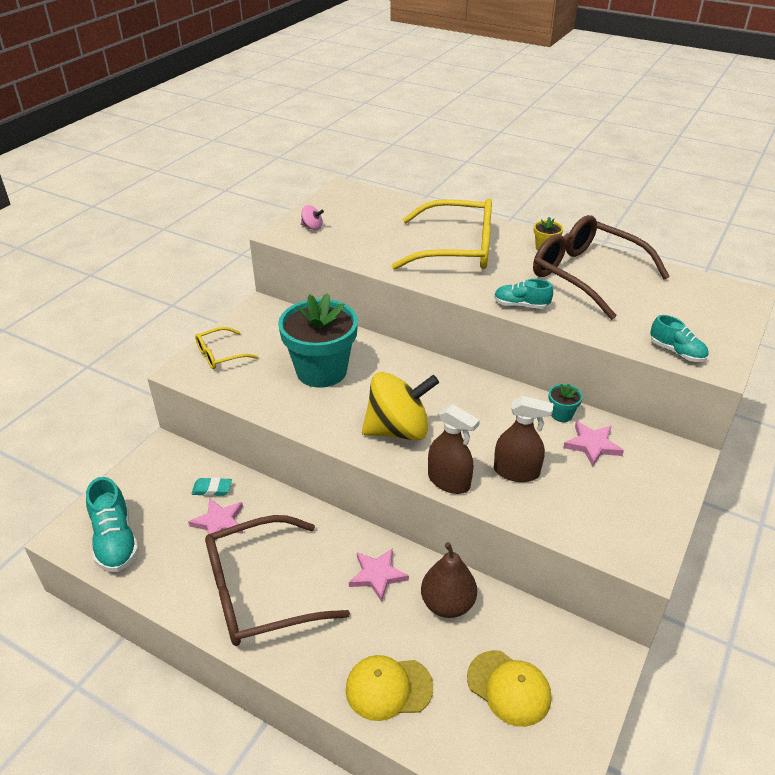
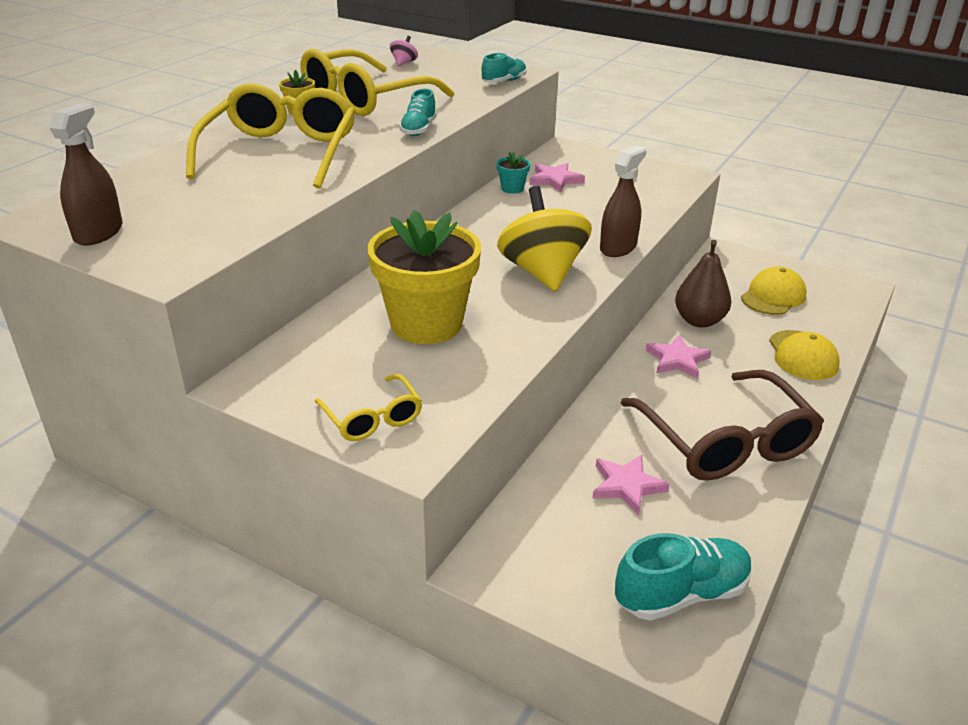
camera: 90 degrees left, 5 degrees down
turquoise eraser [191,477,232,496] -> none
turquoise flower pot [278,293,358,388] -> yellow flower pot [367,210,481,344]
pink spinning top [301,205,324,230] -> pink spinning top moved to [390,36,418,66]
brown spray bottle [494,396,554,482] -> brown spray bottle moved to [49,103,123,246]
brown glasses [533,215,670,320] -> yellow glasses [301,49,454,116]

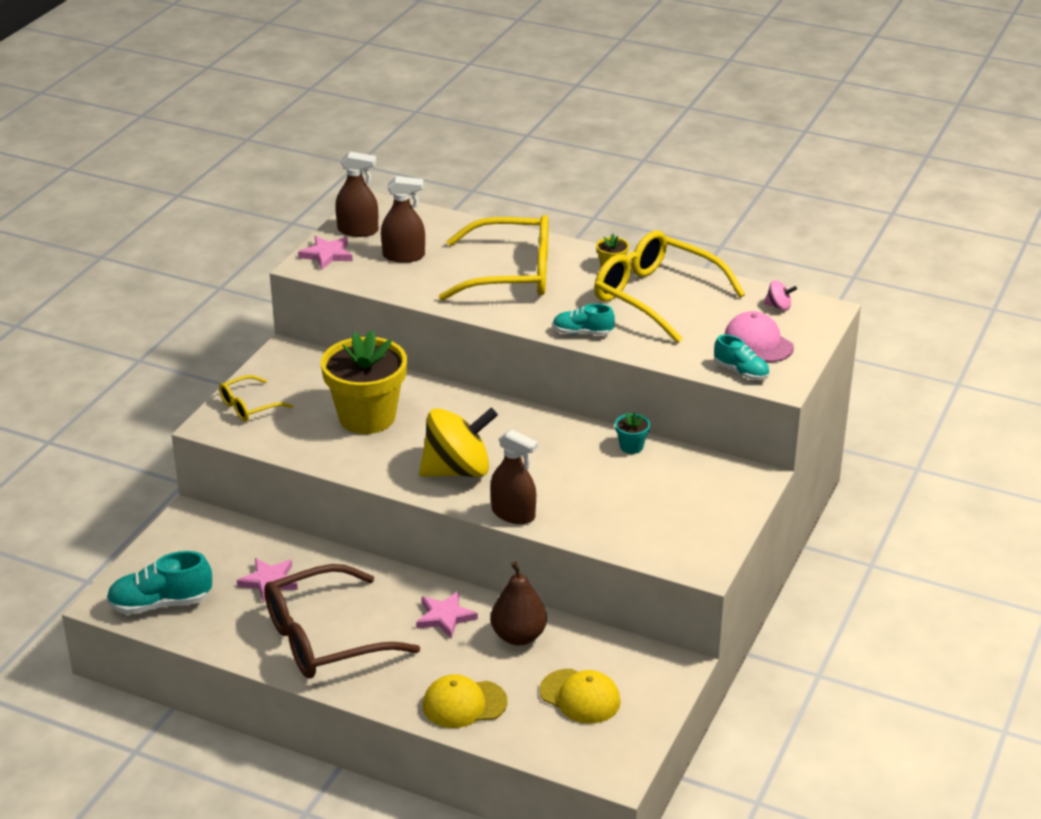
camera: 85 degrees right, 0 degrees up
pink star [530,163,585,193] -> pink star moved to [298,236,353,269]
turquoise shoe [615,533,753,621] -> turquoise shoe turned 105 degrees clockwise [107,551,212,615]
none -> brown spray bottle [381,176,425,263]
none -> pink cap [725,311,794,362]

